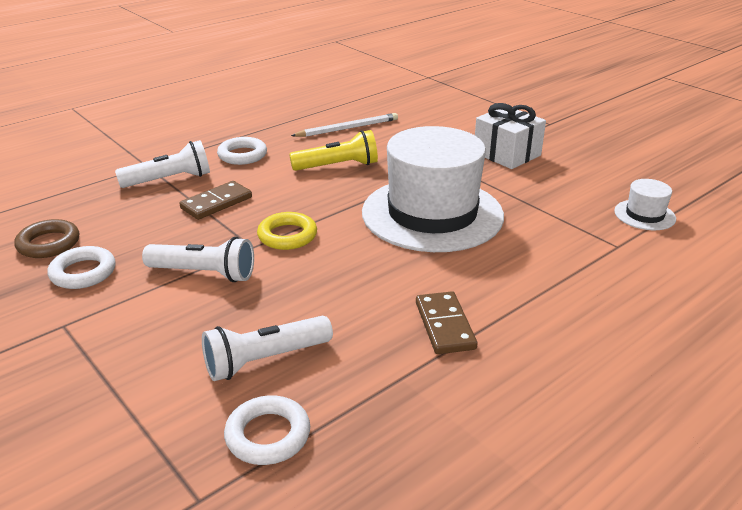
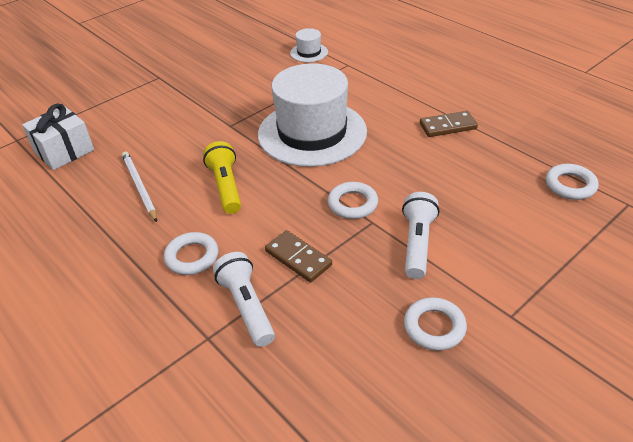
camera: 90 degrees left, 10 degrees up
brown ring [14,219,79,258] -> none
white flashlight [202,316,333,381] -> none
yellow ring [257,212,317,250] -> white ring [328,182,378,219]
white gift [475,103,546,169] -> white gift moved to [22,104,94,170]

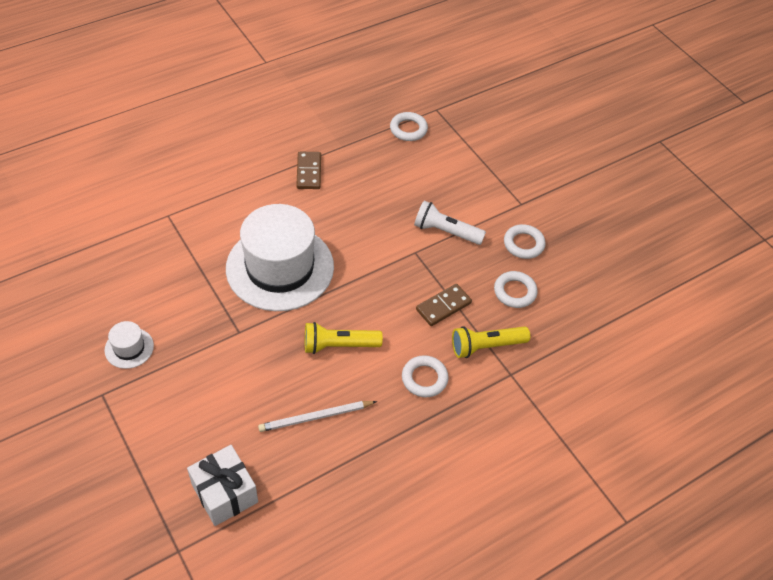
camera: 85 degrees left, 10 degrees up
white flashlight [213,252,275,347] -> yellow flashlight [452,326,530,358]
white hat [290,28,328,62] -> white hat moved to [104,321,154,369]
white ring [328,182,378,219] -> white ring moved to [494,271,538,308]

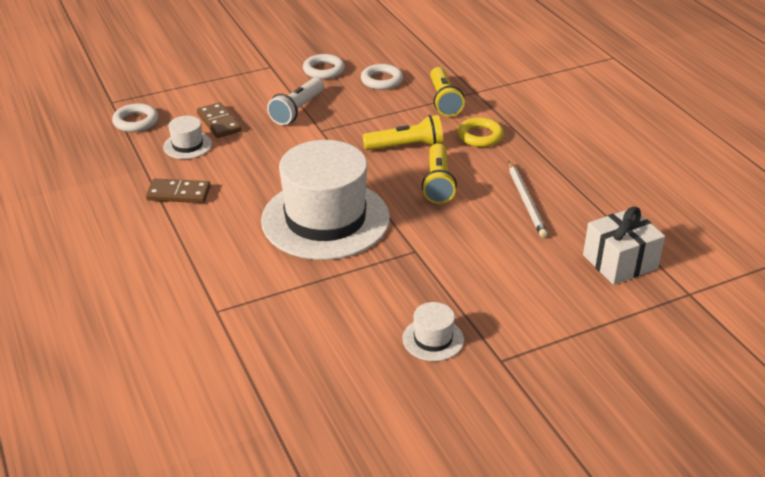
camera: 80 degrees left, 15 degrees down
white ring [402,355,448,397] -> yellow ring [457,117,504,147]
brown domino [416,284,472,326] -> brown domino moved to [197,102,241,138]
none -> white hat [163,116,212,159]
none -> yellow flashlight [363,115,443,150]

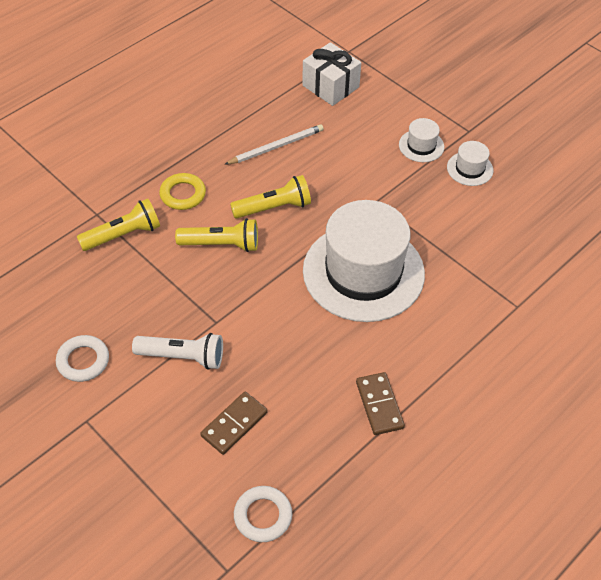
camera: 110 degrees left, 15 degrees up
white hat [163,116,212,159] -> white hat moved to [399,118,444,162]
white ring [361,64,403,90] -> none
yellow flashlight [363,115,443,150] -> yellow flashlight turned 120 degrees clockwise [175,218,258,252]

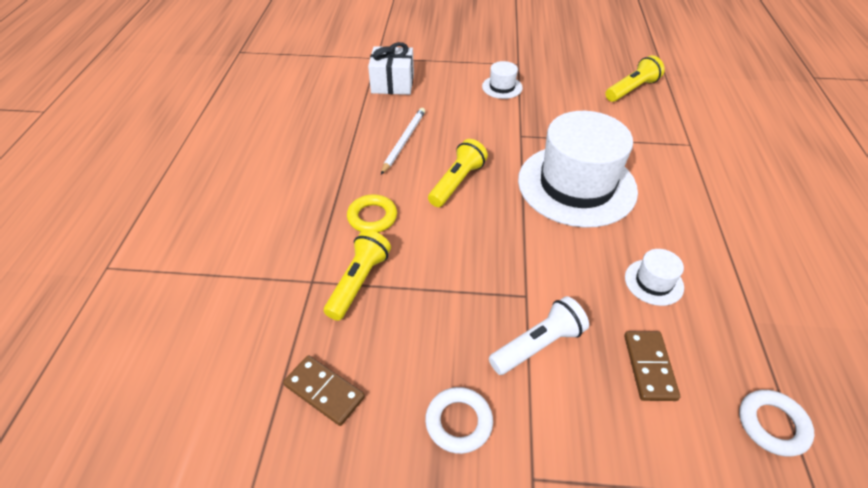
camera: 40 degrees left, 5 degrees down
yellow flashlight [175,218,258,252] -> yellow flashlight moved to [606,55,665,102]
brown domino [356,372,405,435] -> brown domino moved to [283,355,365,426]
white hat [447,141,493,186] -> white hat moved to [625,249,684,306]

